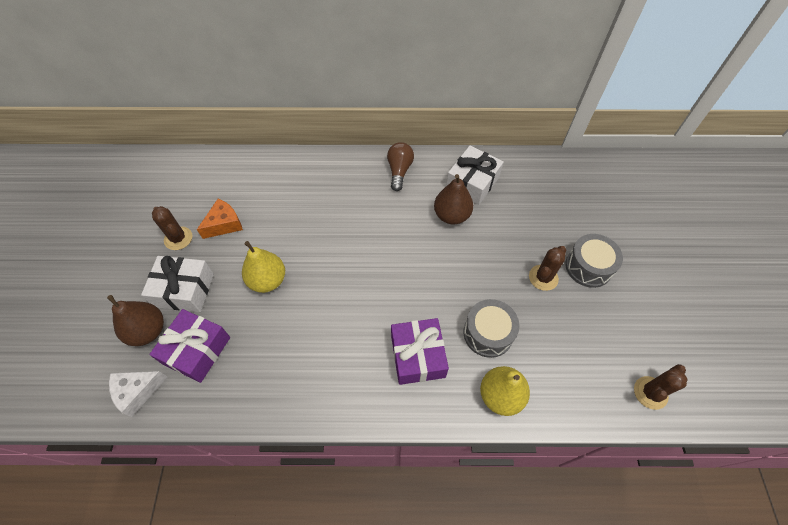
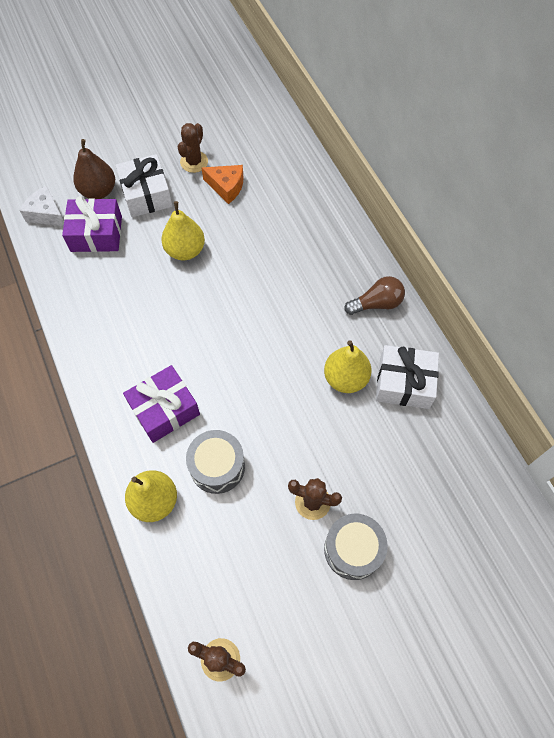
camera: 65 degrees right, 5 degrees up
brown pear [434,174,473,225] -> yellow pear [324,340,372,393]

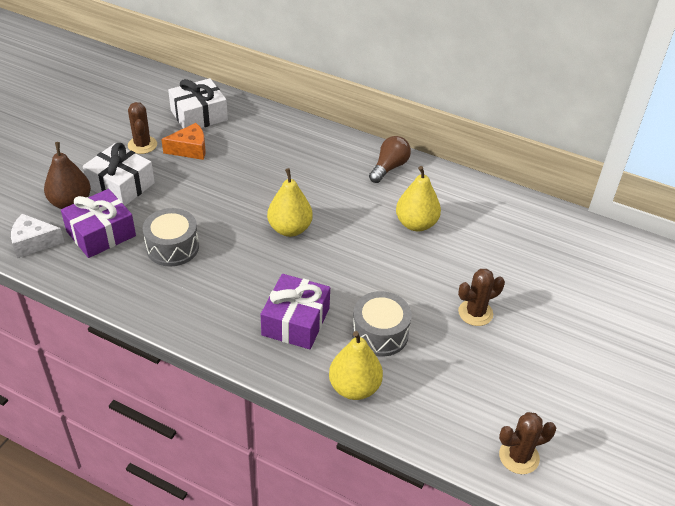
camera: 40 degrees left, 20 degrees down
yellow pear [161,201,205,260] -> yellow pear moved to [267,168,313,237]
grey drum [324,514,388,580] -> grey drum moved to [143,208,199,267]
white gift [376,345,439,409] -> white gift moved to [168,78,228,128]

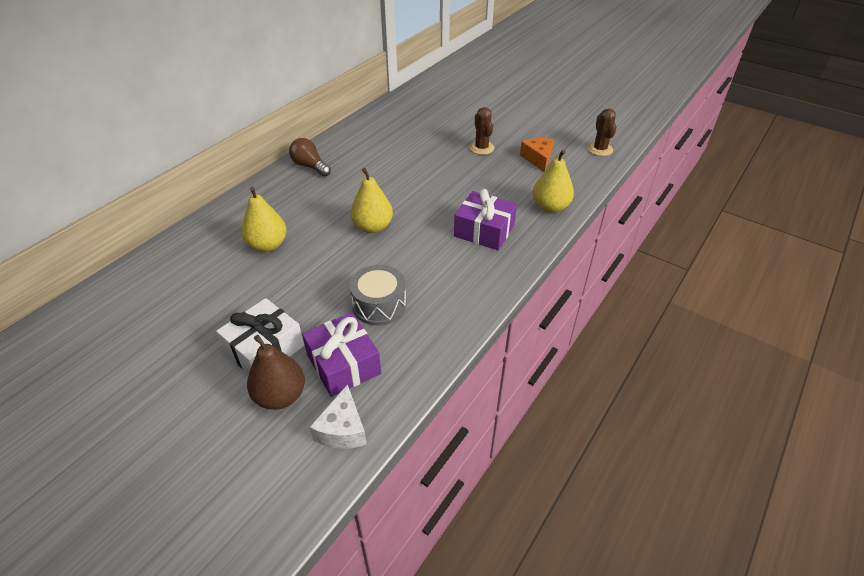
camera: 80 degrees left, 0 degrees up
brown cactus [128,102,157,154] -> none
orange cheese [161,123,205,160] -> orange cheese moved to [520,138,554,172]
white gift [168,78,228,128] -> none
grey drum [352,291,412,357] -> none
yellow pear [396,166,441,231] -> yellow pear moved to [241,187,287,252]

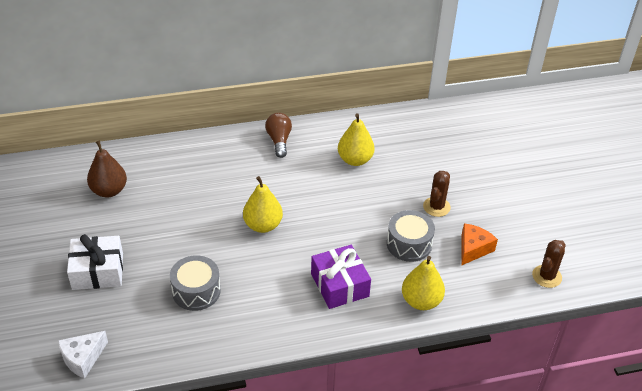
camera: 40 degrees right, 0 degrees up
yellow pear [241,187,287,252] -> yellow pear moved to [338,113,375,166]
brown pear [247,335,305,410] -> brown pear moved to [87,141,127,198]
purple gift [302,312,381,397] -> none
none -> grey drum [387,210,435,262]

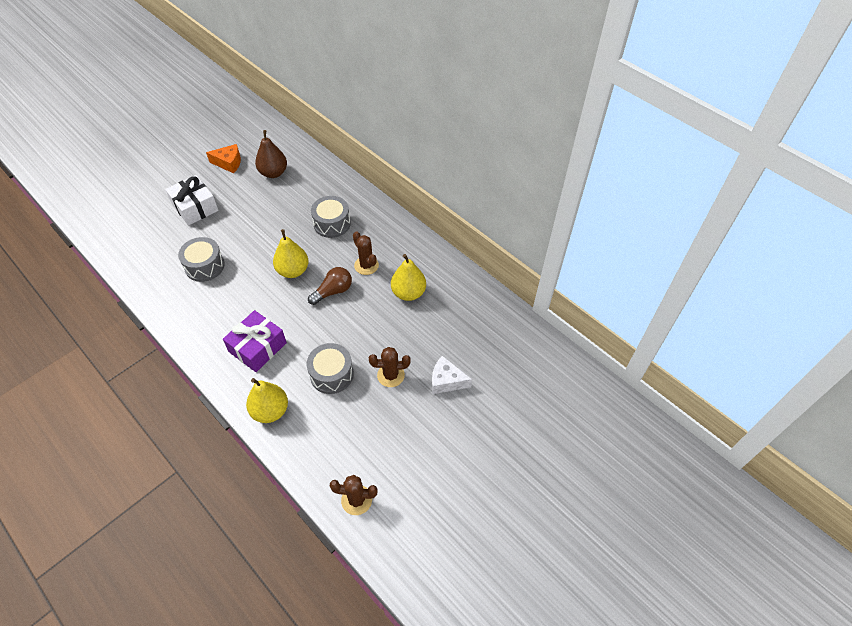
camera: 60 degrees right, 10 degrees up
white cheese [58,331,108,379] -> white cheese moved to [432,356,472,394]
brown light bulb [265,113,292,158] -> brown light bulb moved to [308,267,352,305]
orange cheese [461,223,498,266] -> orange cheese moved to [206,144,241,173]
none -> grey drum [311,196,351,238]
none -> brown cactus [353,231,379,275]

